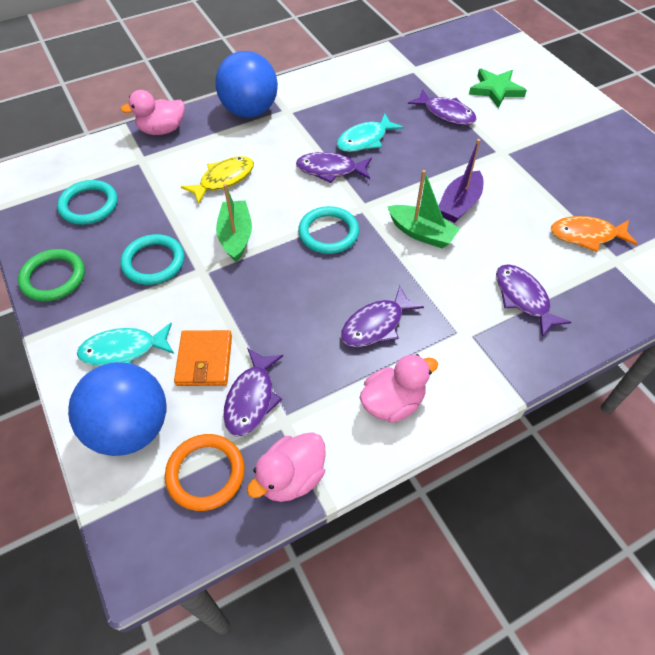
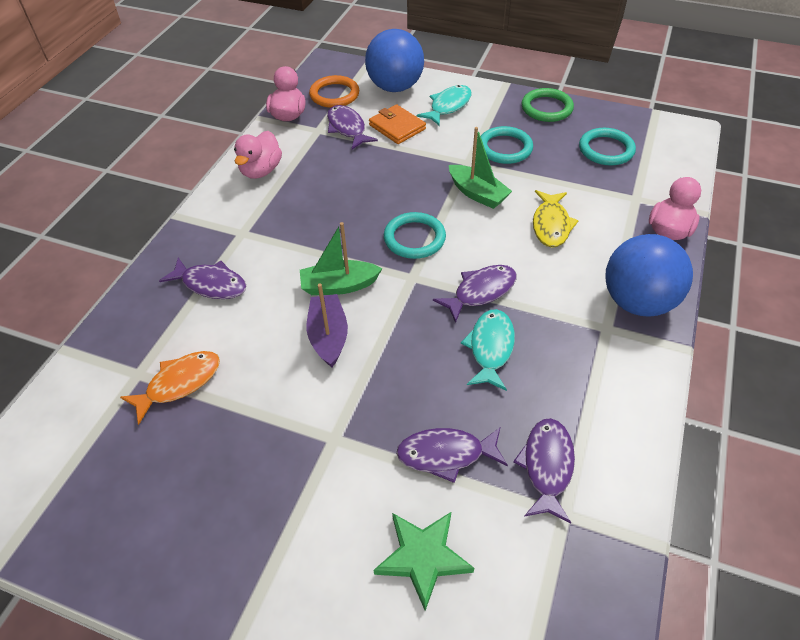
camera: 140 degrees right, 5 degrees down
purple fish [341,286,424,347] -> purple fish moved to [513,418,575,523]

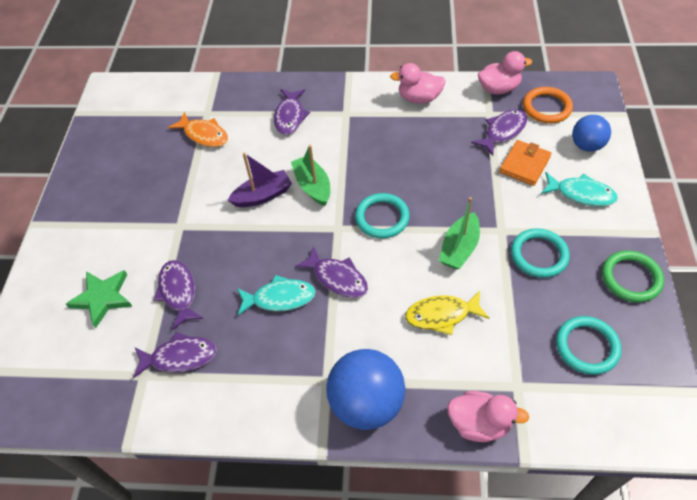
camera: 75 degrees right, 5 degrees up
blue ball [365,29,424,92] -> blue ball [572,115,611,152], size x0.60

